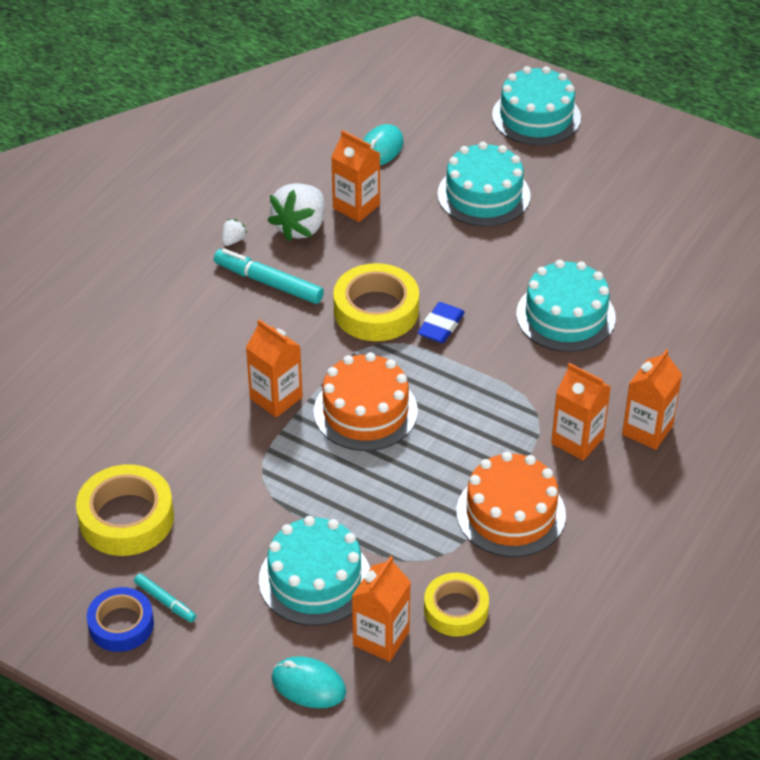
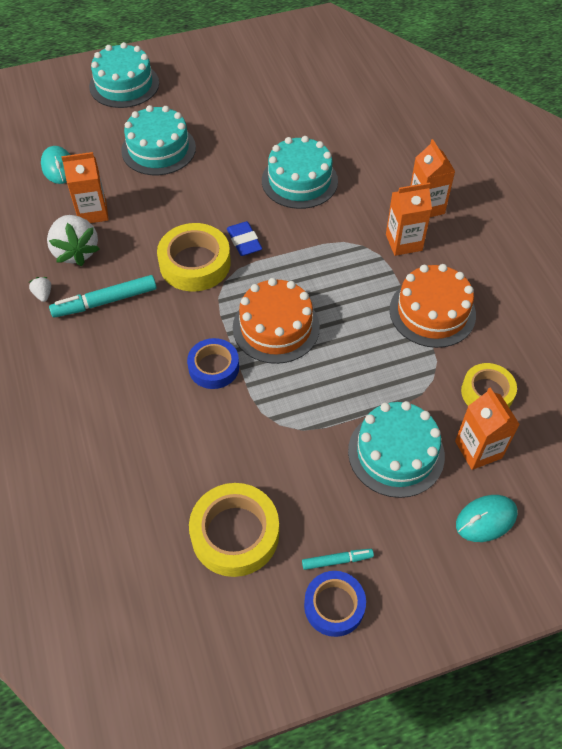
camera: 50 degrees left, 10 degrees up
orange carton [246,319,303,417] -> blue tape [187,338,239,389]

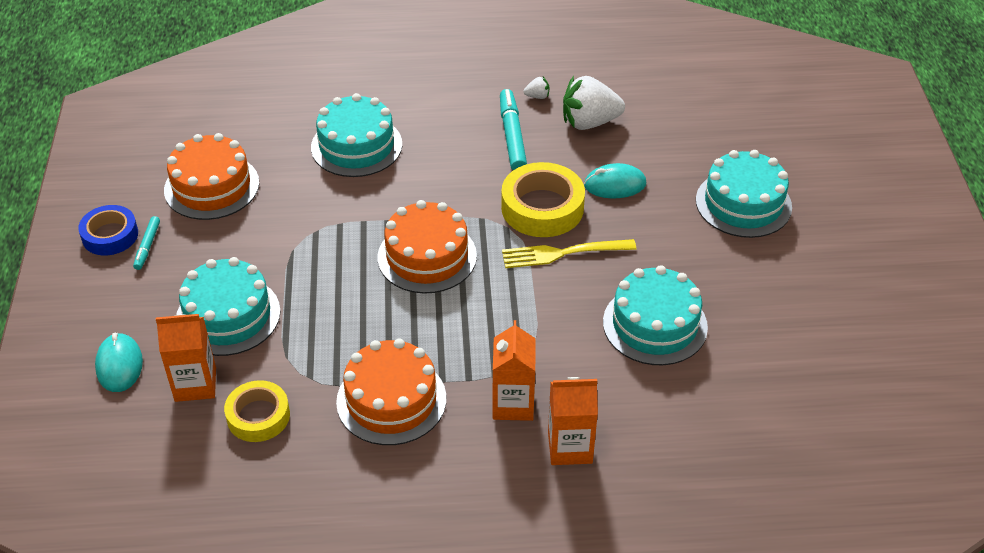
camera: 105 degrees right, 10 degrees down
turquoise mouse [41,146,70,184] -> turquoise mouse moved to [584,163,646,198]
orange carton [61,152,109,223] -> none
turquoise cake [89,42,159,108] -> turquoise cake moved to [311,93,402,177]
blue tape [187,338,239,389] -> none
yellow tape [189,483,279,577] -> orange cake [164,133,259,220]
blue eraser [227,221,262,256] -> yellow fork [502,239,636,268]

